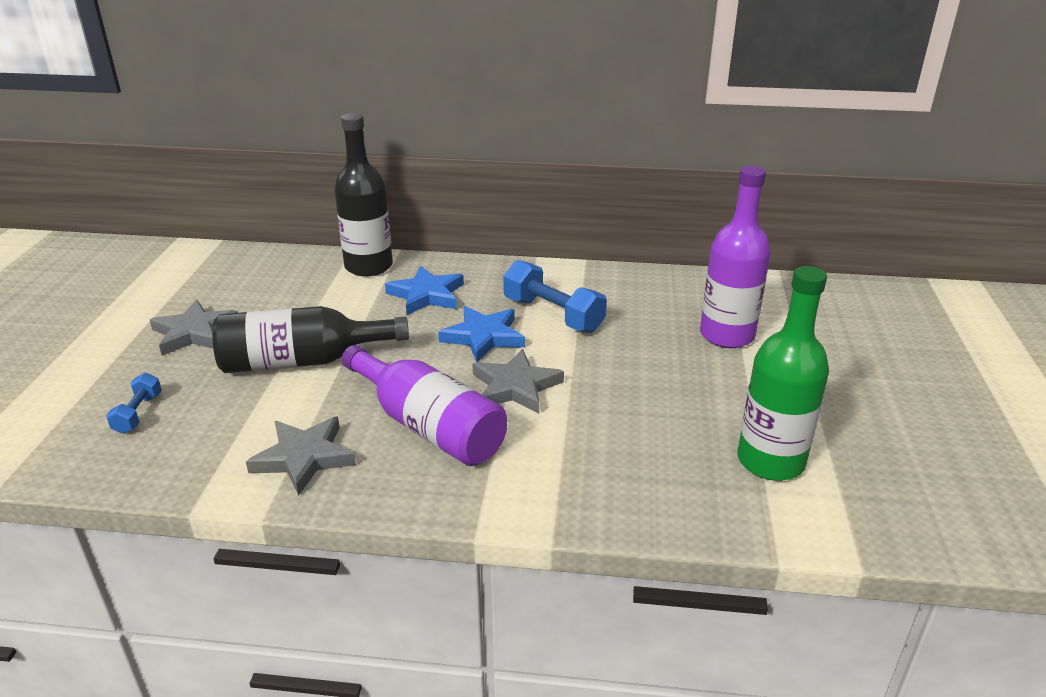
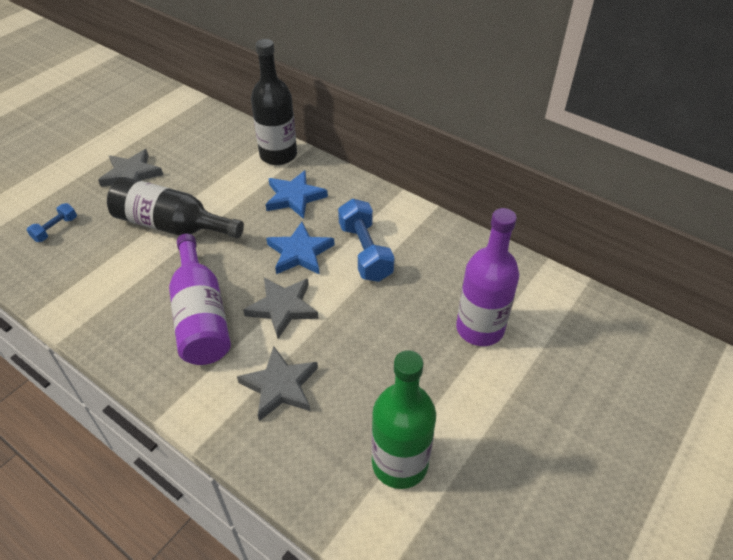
camera: 30 degrees right, 15 degrees up
grey star [246,417,356,496] -> grey star moved to [237,346,318,421]

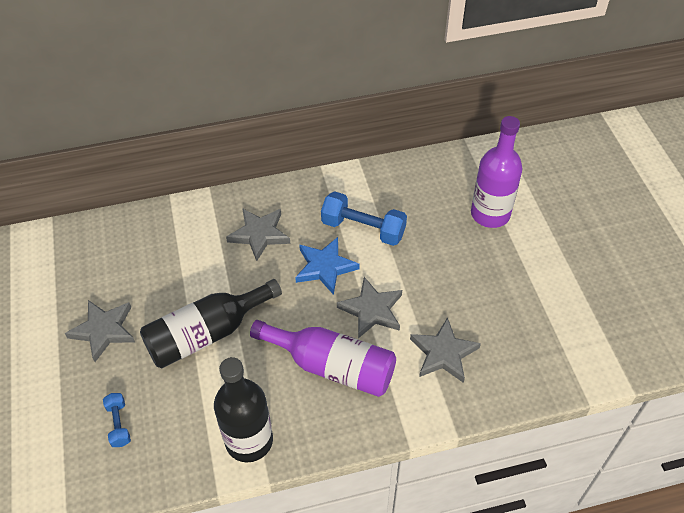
camera: 50 degrees left, 5 degrees up
black bottle [251,39,297,165] -> black bottle moved to [214,357,273,462]
blue star [265,170,328,219] -> grey star [226,208,290,261]
green bottle [372,350,436,489] -> none

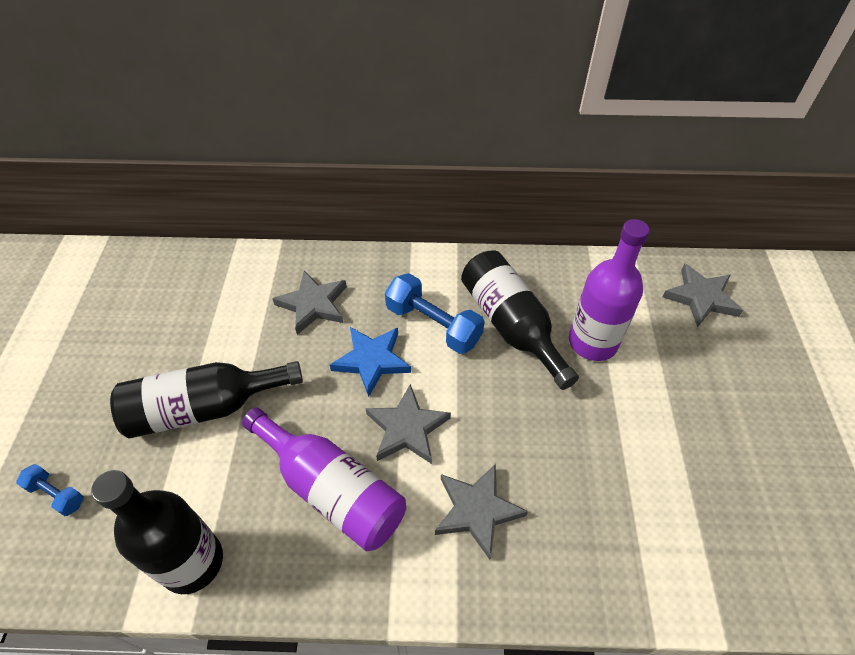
camera: 15 degrees right, 0 degrees up
grey star [65,300,135,362] -> grey star moved to [663,264,743,327]
blue dumbbell [103,393,131,447] -> blue dumbbell turned 60 degrees counterclockwise [16,464,84,516]
none -> black bottle [461,251,579,390]

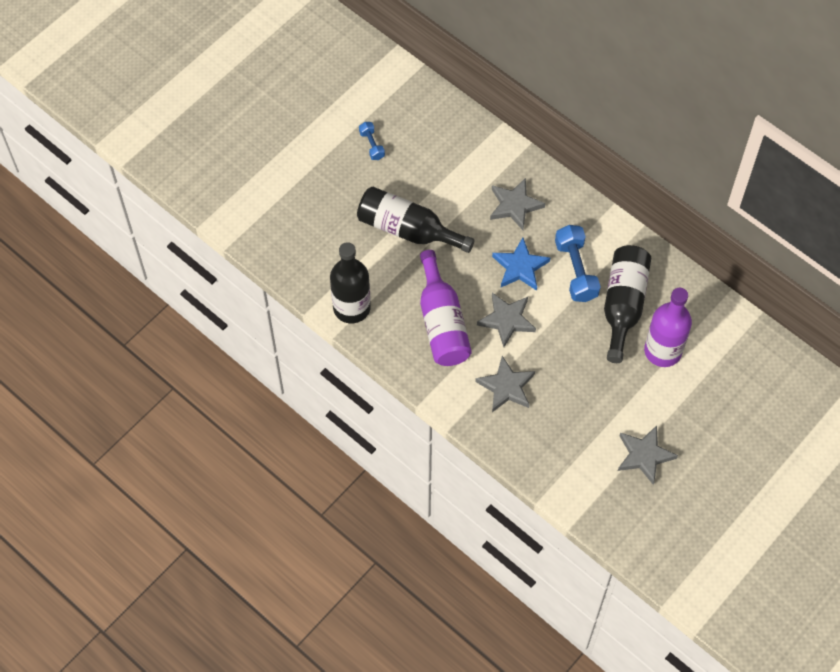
camera: 40 degrees right, 10 degrees up
blue dumbbell [16,464,84,516] -> blue dumbbell moved to [359,122,385,160]
grey star [663,264,743,327] -> grey star moved to [618,425,678,485]

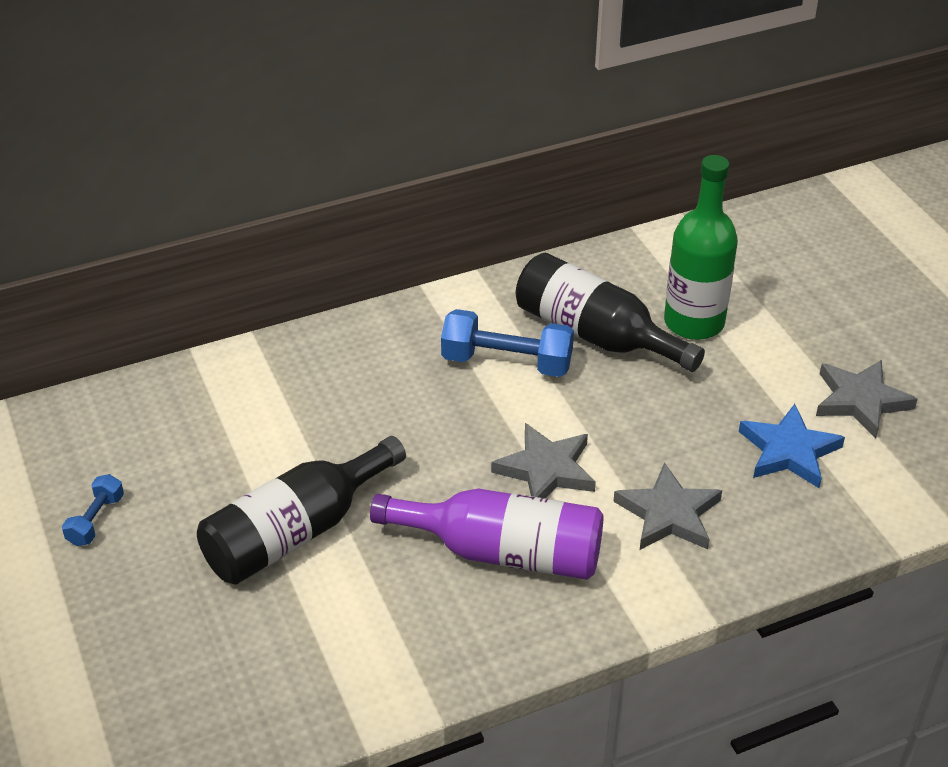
camera: 65 degrees left, 20 degrees down
black bottle [330,242,371,323] -> none
blue dumbbell [359,122,385,160] -> blue dumbbell turned 75 degrees counterclockwise [62,474,124,546]
grey star [490,178,546,230] -> none
blue star [492,238,550,291] -> blue star moved to [739,404,845,488]
purple bottle [644,288,692,367] -> green bottle [664,155,738,340]

